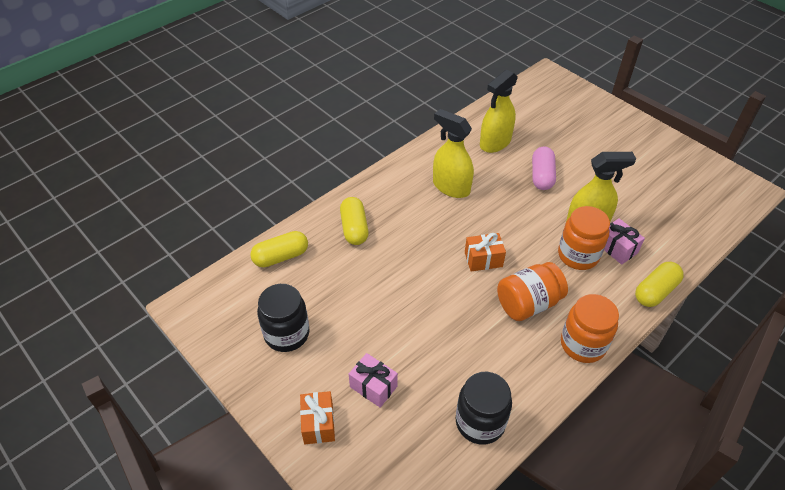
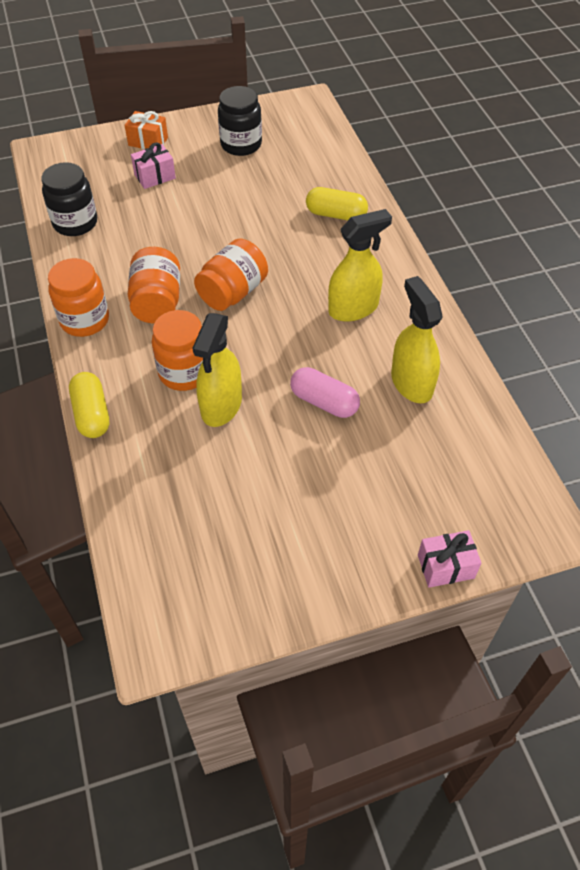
camera: 115 degrees right, 5 degrees up
yellow capsule [250,231,308,267] -> none
orange gift [465,233,506,272] -> orange jar [194,238,268,311]
pink gift [604,218,645,265] -> pink gift moved to [418,530,481,588]

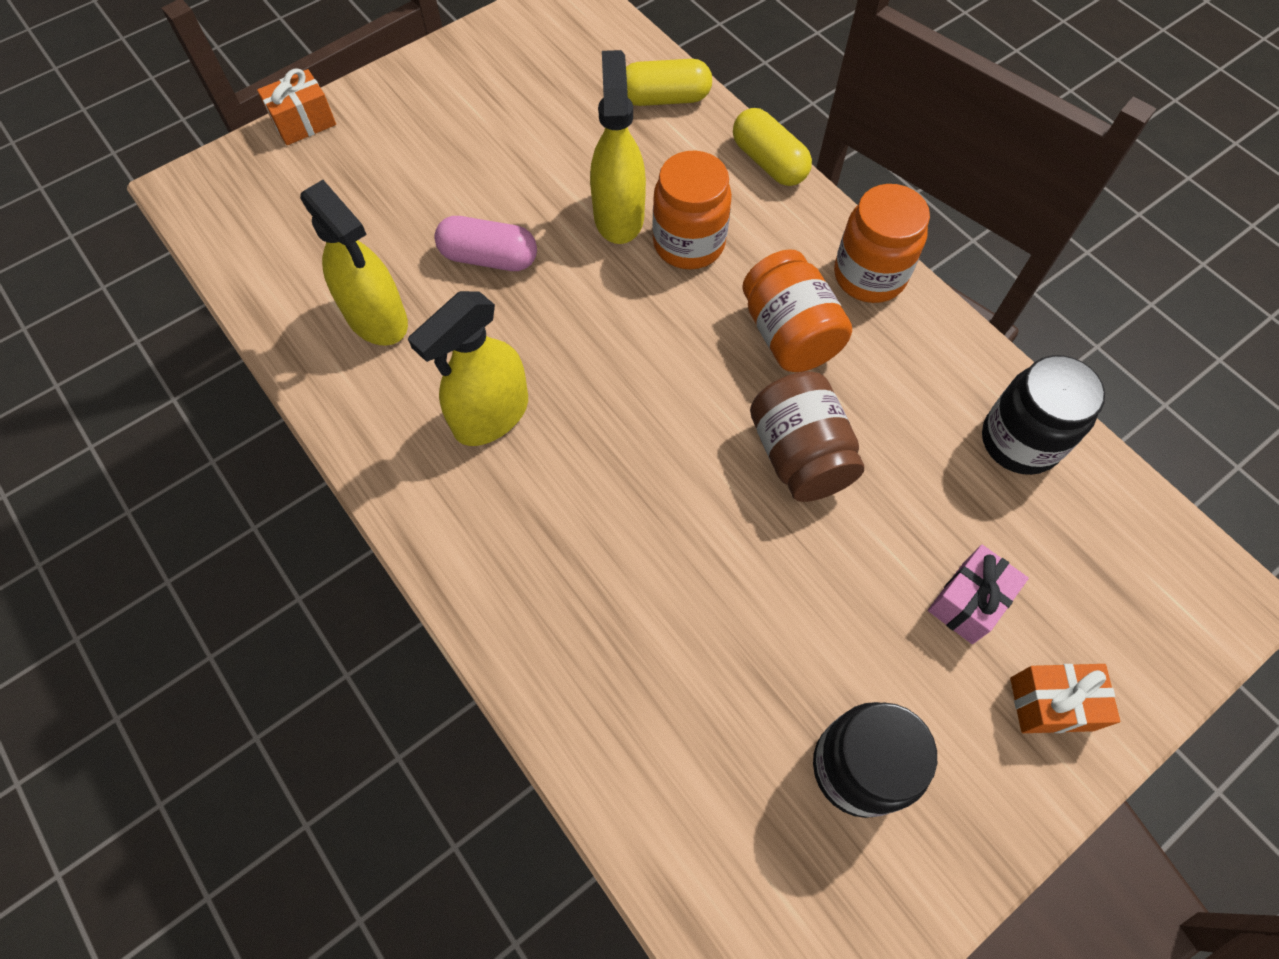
camera: 160 degrees right, 10 degrees up
orange jar [194,238,268,311] -> none
yellow capsule [306,187,368,220] -> yellow capsule moved to [626,59,712,106]
pink gift [418,530,481,588] -> orange gift [257,68,336,145]
none -> brown jar [750,371,864,502]

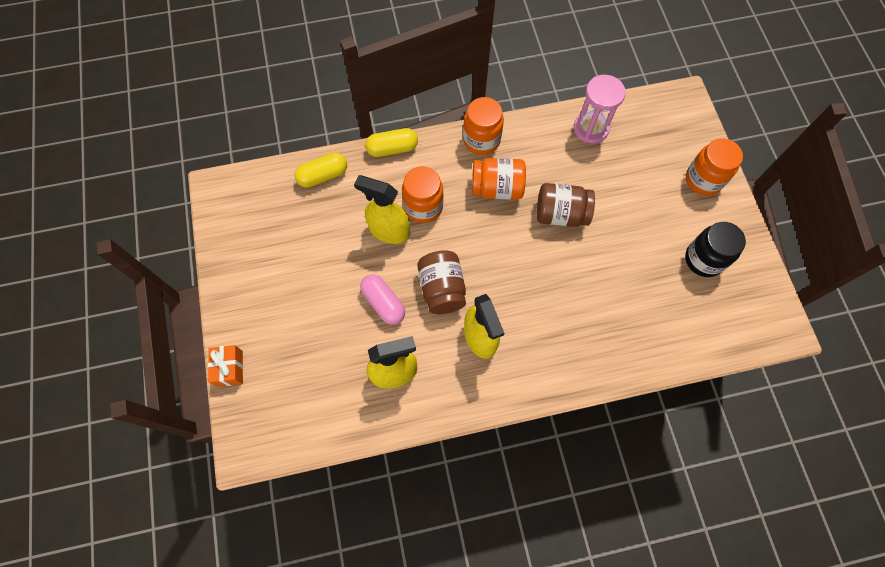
camera: 65 degrees left, 5 degrees up
pink capsule [434,216,537,271] -> pink capsule turned 75 degrees counterclockwise [360,274,405,325]
yellow capsule [626,59,712,106] -> yellow capsule turned 45 degrees clockwise [294,153,347,188]
pink gift [928,545,1029,644] -> none
black jar [982,355,1105,475] -> pink hourglass [574,75,626,143]
orange gift [1010,664,1120,733] -> orange jar [686,138,743,196]
none -> brown jar [417,251,466,314]

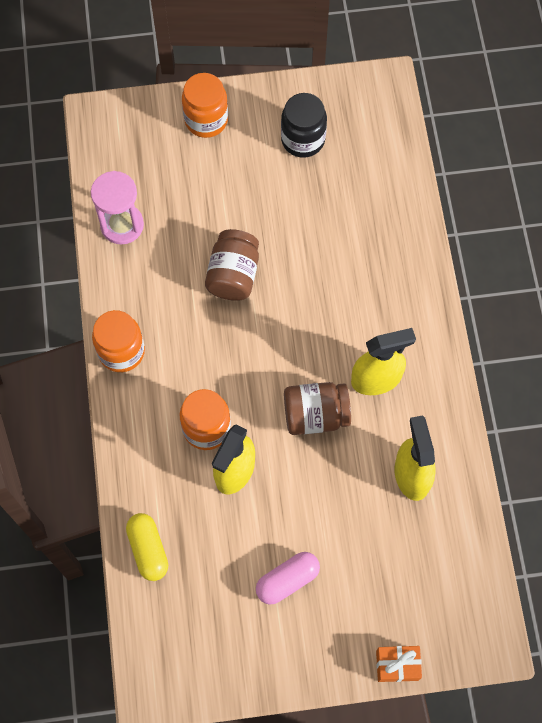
camera: 85 degrees left, 0 degrees up
pink capsule [360,274,405,325] -> pink capsule moved to [256,552,320,605]
yellow capsule [365,128,418,157] -> none
orange jar [472,158,526,200] -> none

